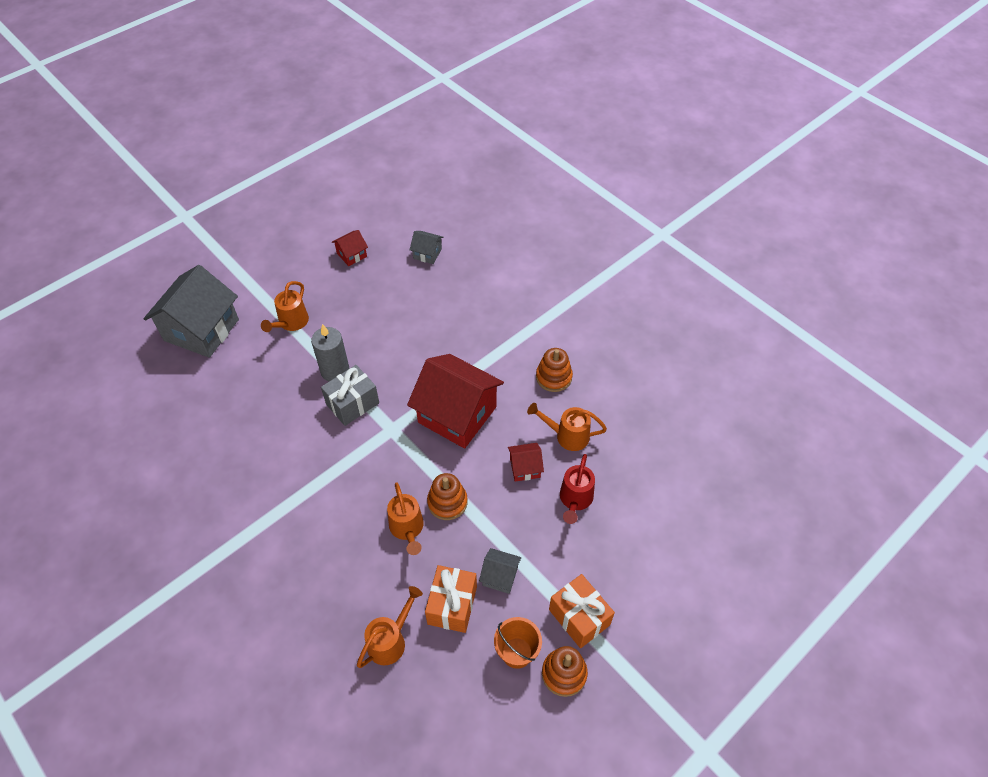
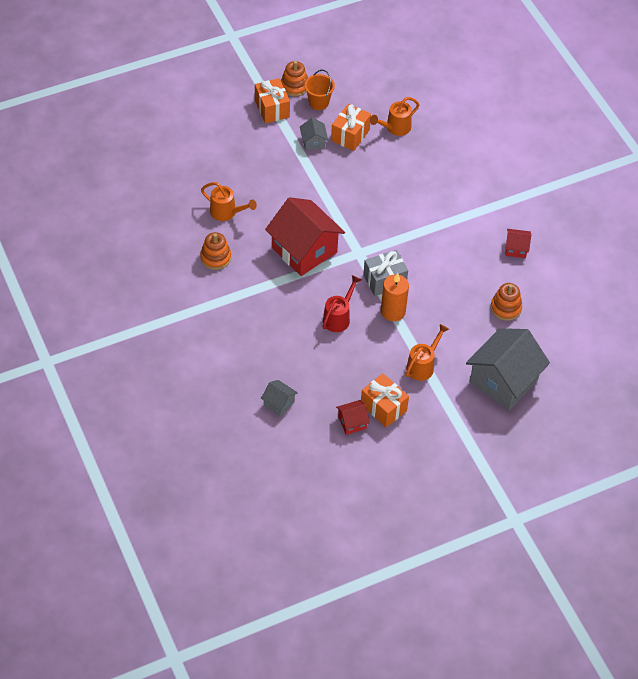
camera: 165 degrees left, 0 degrees up
grey candle [311,324,349,381] -> orange candle [381,273,409,321]
orange watering can [387,482,424,555] -> none
orange stacking toy [427,473,468,520] -> orange stacking toy moved to [491,283,522,321]
grey house [479,548,521,594] -> grey house turned 45 degrees clockwise [300,118,328,151]
red house [508,443,544,482] -> red house moved to [505,229,531,258]
red watering can [560,454,595,524] -> red watering can moved to [322,275,361,332]
none -> orange gift [361,373,409,427]

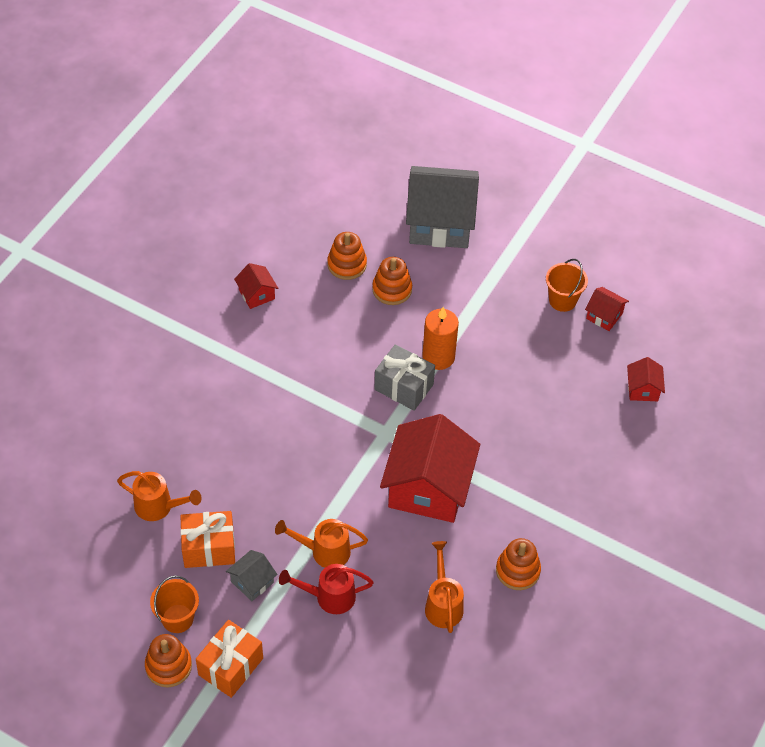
camera: 125 degrees left, 0 degrees up
grey house [261,380,298,417] -> red house [627,357,665,401]
red watering can [322,275,361,332] -> red watering can moved to [279,564,374,614]
orange gift [361,373,409,427] -> orange bucket [546,259,588,312]
orange watering can [406,324,449,381] -> orange watering can moved to [275,519,368,568]
none -> orange stacking toy [372,257,412,305]

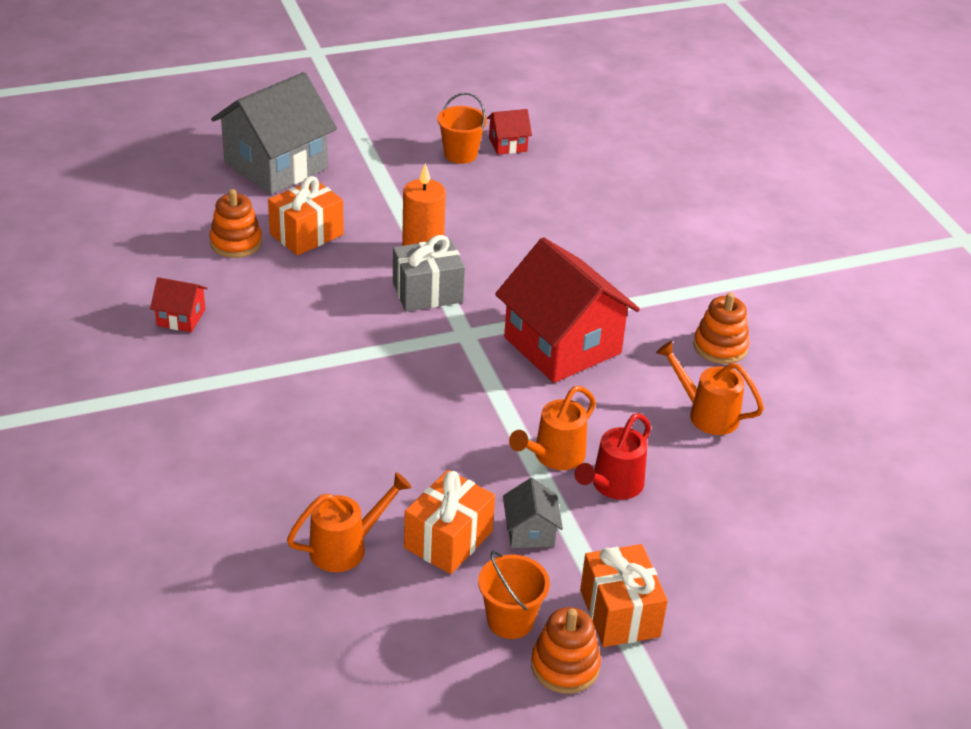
camera: 50 degrees left, 15 degrees down
orange stacking toy [372,257,412,305] -> orange gift [268,176,344,256]
red house [627,357,665,401] -> none

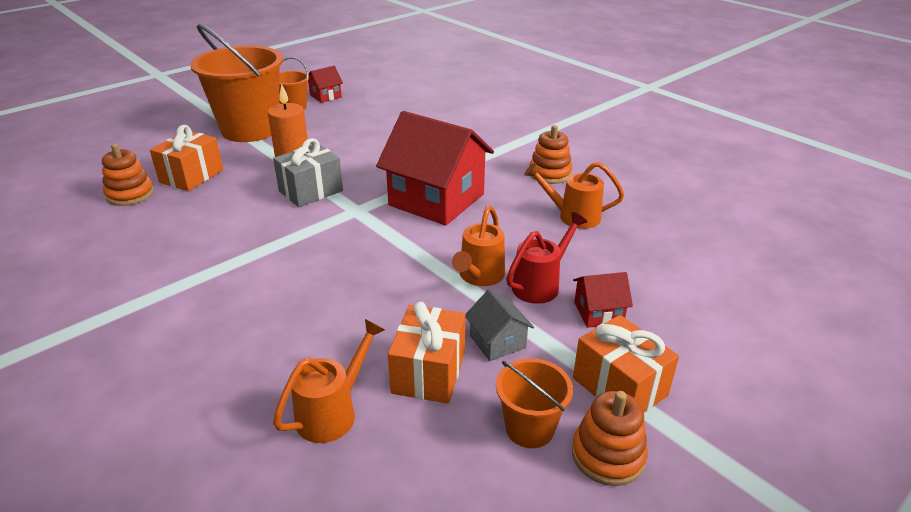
camera: 20 degrees left, 5 degrees down
red house [150,277,208,332] -> red house moved to [573,272,633,328]
grey house [211,72,337,195] -> none
red watering can [574,413,651,500] -> red watering can turned 150 degrees counterclockwise [506,212,588,304]
none -> orange bucket [190,24,283,142]

